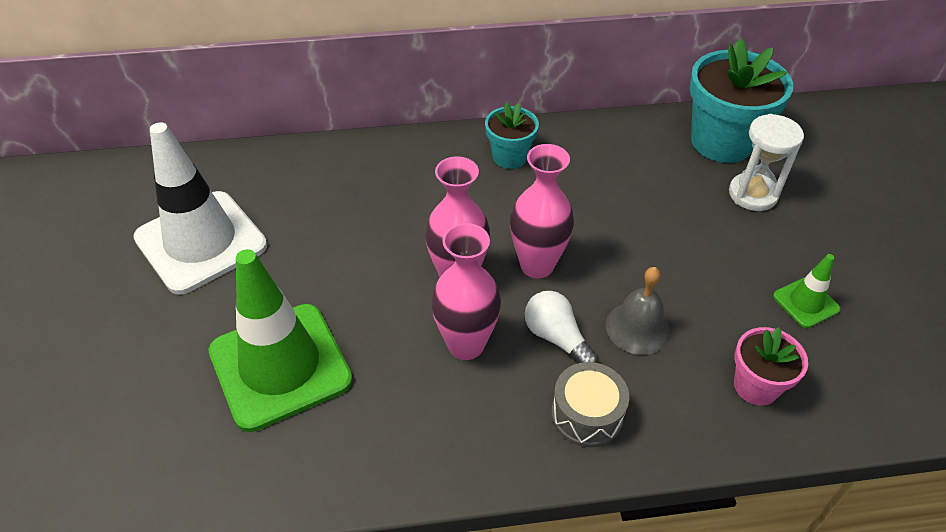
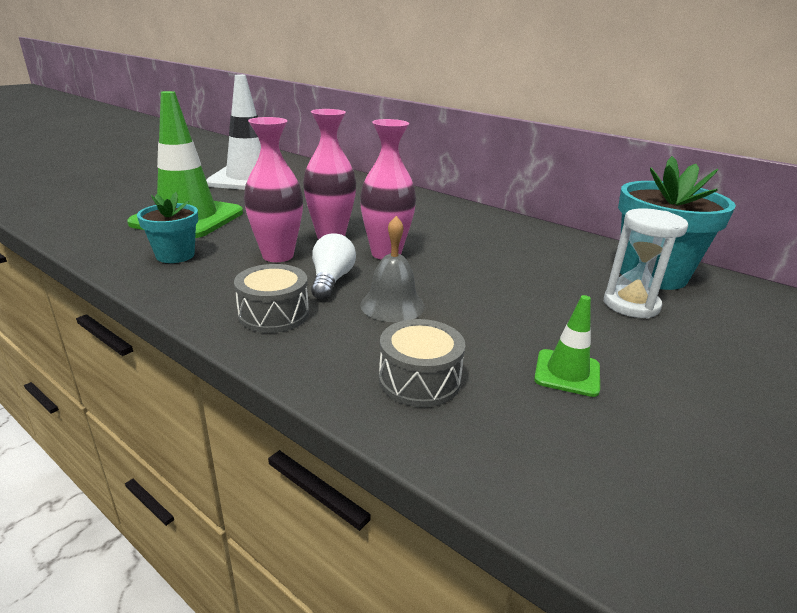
camera: 45 degrees right, 20 degrees down
turquoise flower pot [485,102,539,169] -> turquoise flower pot moved to [137,192,198,263]
pink flower pot [734,327,808,406] -> grey drum [379,319,465,407]

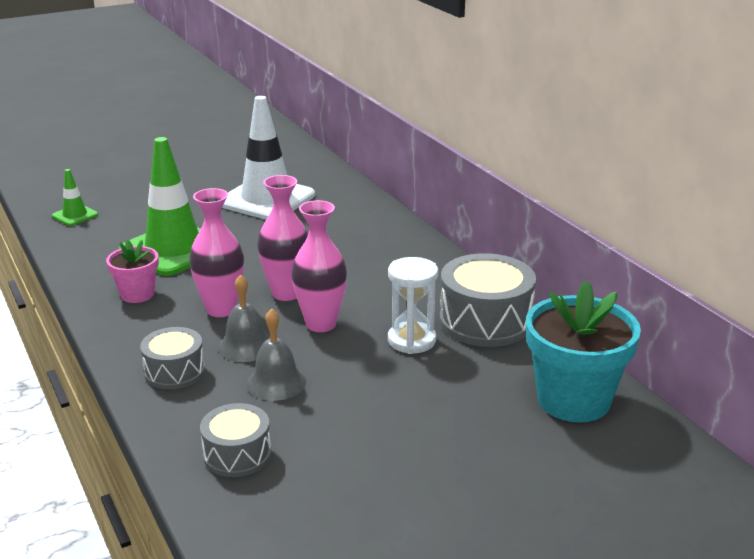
camera: 25 degrees right, 0 degrees up
turquoise flower pot [137,192,198,263] -> pink flower pot [106,240,159,303]
white light bulb [311,233,356,300] -> grey bell [218,274,270,362]
green traffic cone [534,295,600,397] -> green traffic cone moved to [52,169,98,226]
white hourglass [604,208,688,319] -> white hourglass moved to [388,257,438,354]
none -> grey drum [440,253,536,347]

